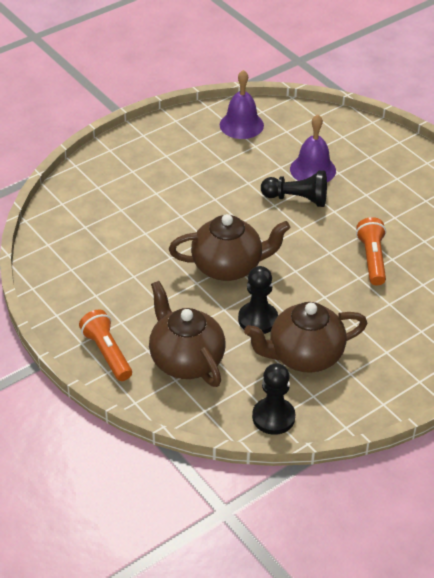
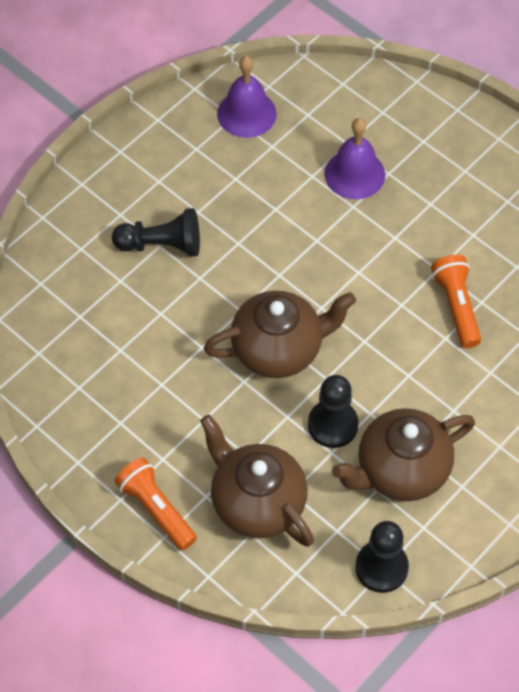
camera: 10 degrees left, 15 degrees up
black pawn [261,170,327,207] -> black pawn moved to [112,208,200,257]

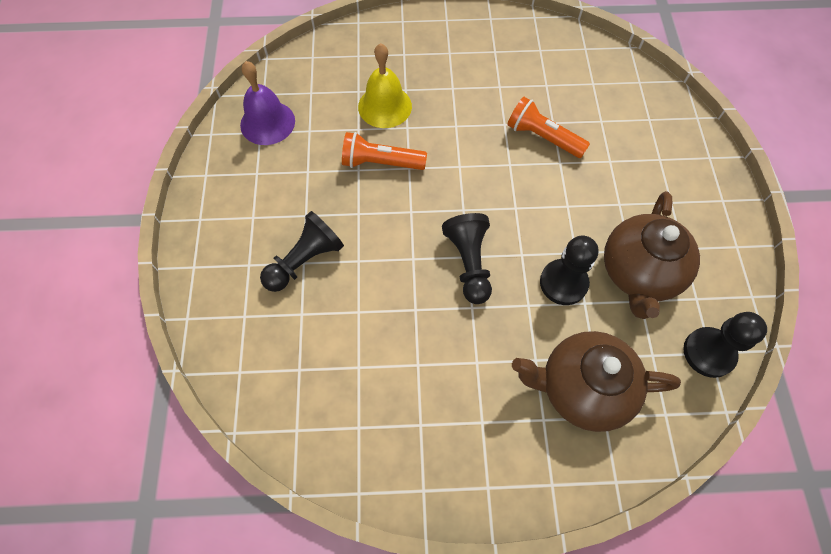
camera: 45 degrees left, 5 degrees up
orange flashlight [115,457,197,550] -> orange flashlight moved to [342,132,427,170]
brown teapot [204,291,356,378] -> black pawn [442,213,492,304]
purple bell [325,118,385,199] -> yellow bell [358,43,412,128]

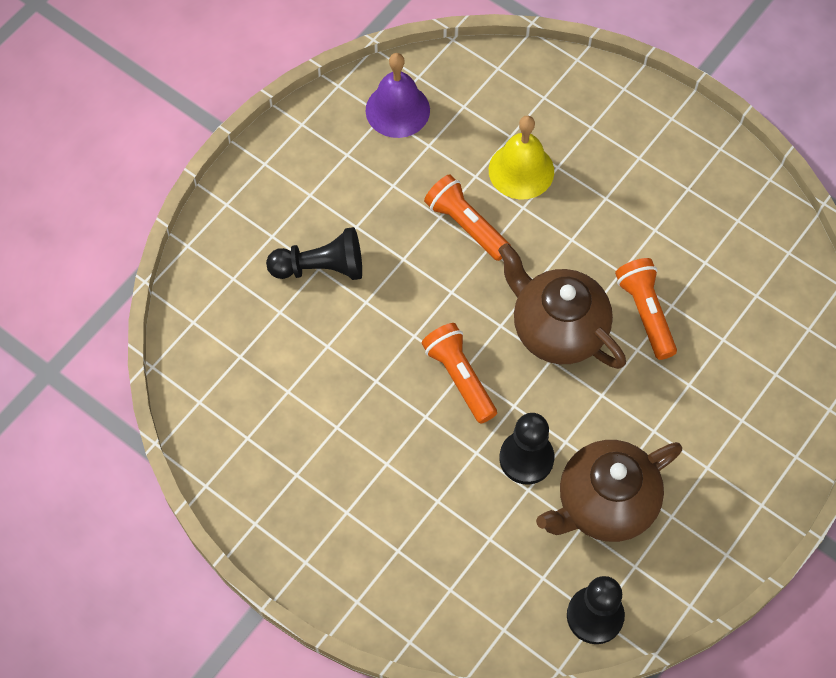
camera: 40 degrees right, 0 degrees up
black pawn [442,213,492,304] -> orange flashlight [422,323,497,424]
brown teapot [512,331,681,432] -> brown teapot moved to [498,243,626,369]

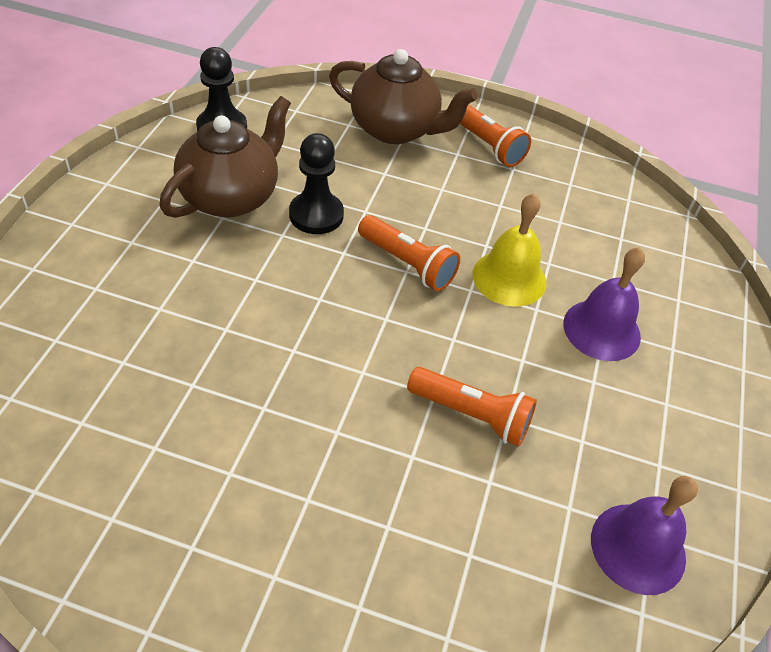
camera: 155 degrees right, 15 degrees down
black pawn [266,227,362,280] -> purple bell [563,247,645,361]
yellow bell [489,115,554,199] -> yellow bell moved to [473,193,546,307]
brown teapot [498,243,626,369] -> brown teapot moved to [329,49,478,144]
orange flashlight [615,258,677,360] -> orange flashlight moved to [460,105,531,167]

